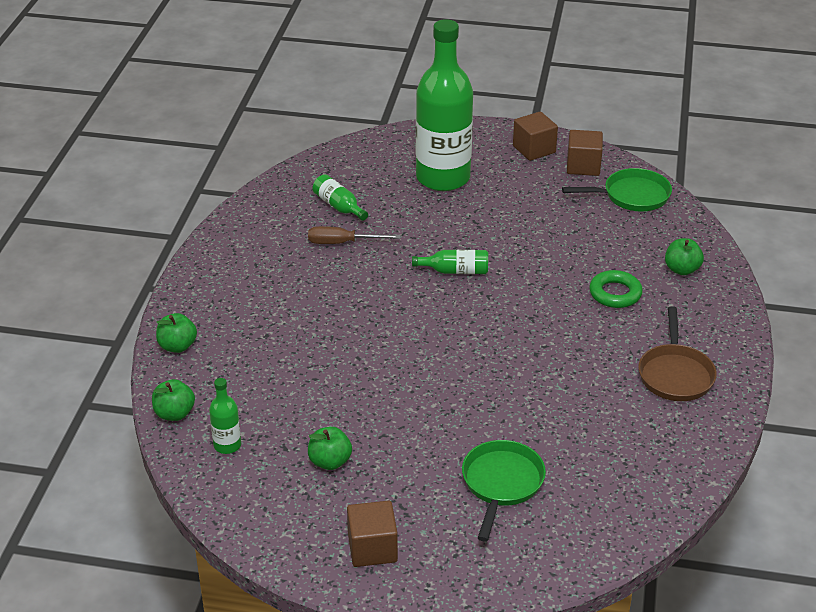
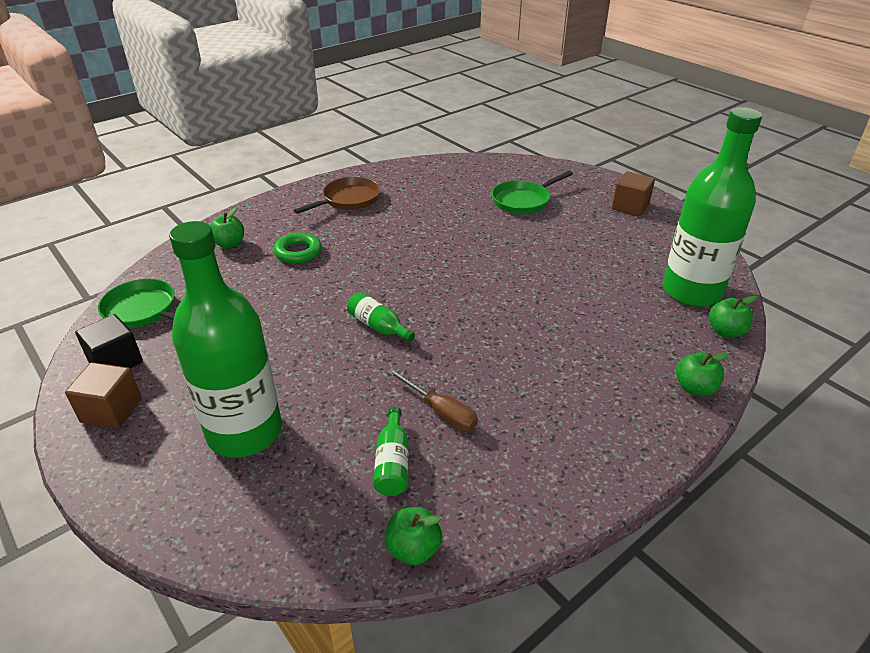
camera: 140 degrees left, 0 degrees up
green bottle [209,378,241,454] -> green bottle [662,107,762,307], size x2.47
green apple [308,427,352,470] -> green apple moved to [385,507,442,565]
brown cube [567,130,603,176] -> black cube [75,314,143,368]

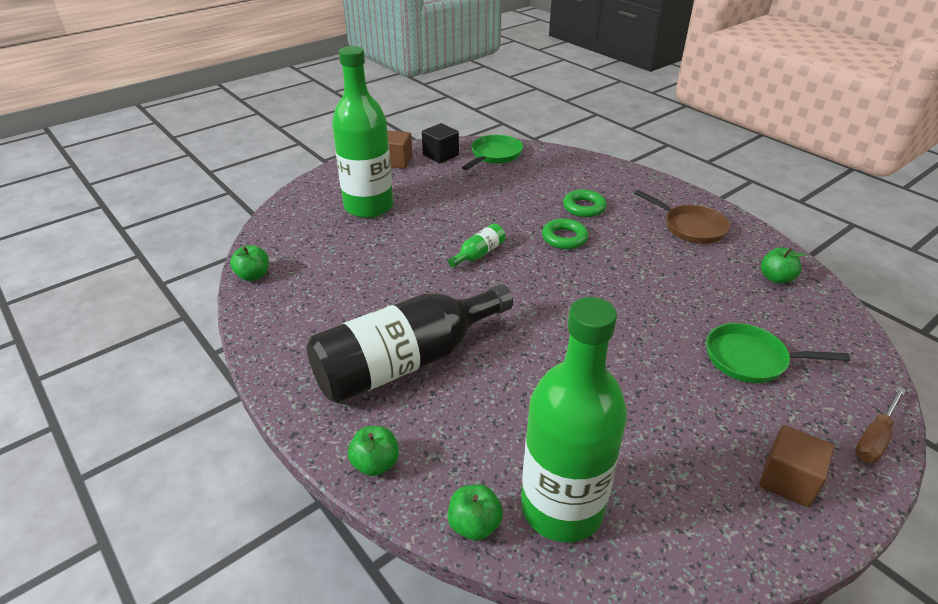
camera: 90 degrees right, 0 degrees up
green apple [210,207,244,249] -> green apple moved to [761,247,807,284]
green bottle [373,407,409,496] -> none
brown screwdriver [387,368,478,431] -> brown screwdriver moved to [855,387,906,463]
green pan [492,171,573,214] -> green pan turned 45 degrees counterclockwise [707,323,850,383]
none -> black bottle [307,284,513,403]
none -> green ring [542,218,588,249]

